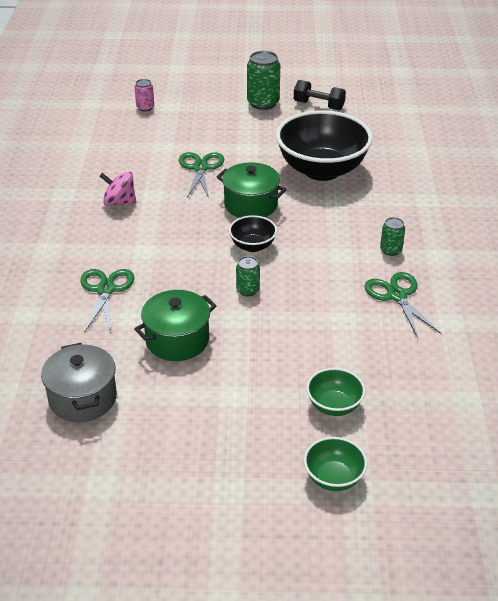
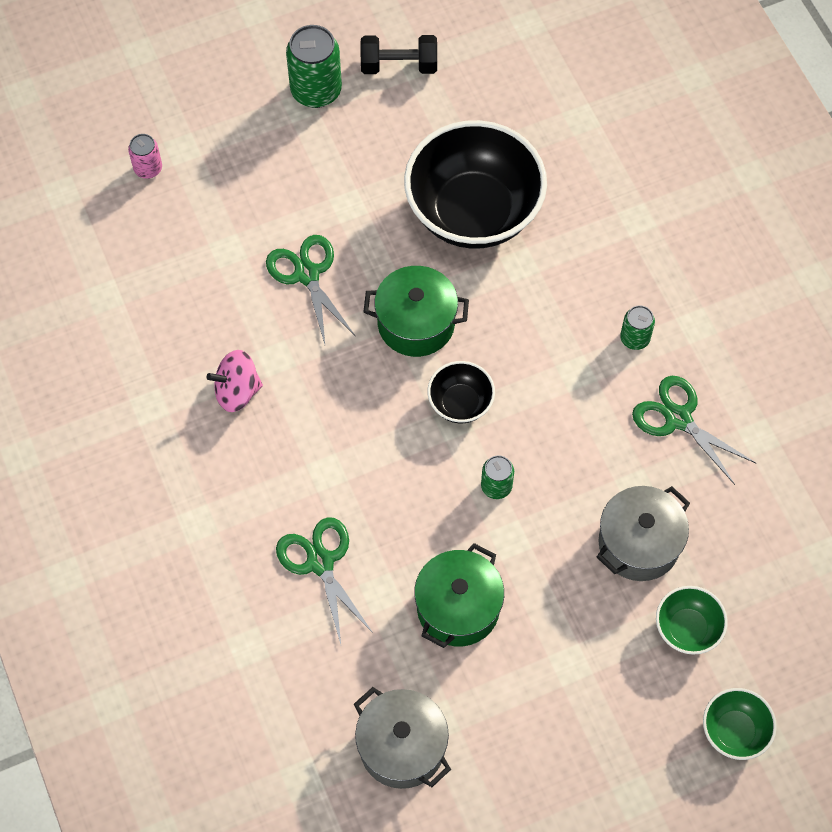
camera: 25 degrees left, 25 degrees up
none -> grey pot [597,486,690,581]

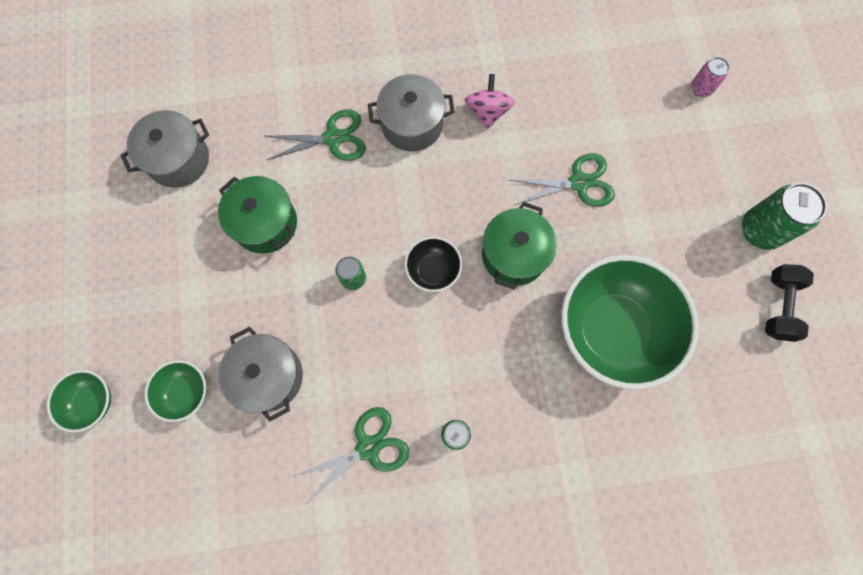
camera: 105 degrees right, 10 degrees up
black bowl [404,120,547,249] -> green bowl [561,255,699,390]
none -> grey pot [368,74,455,151]

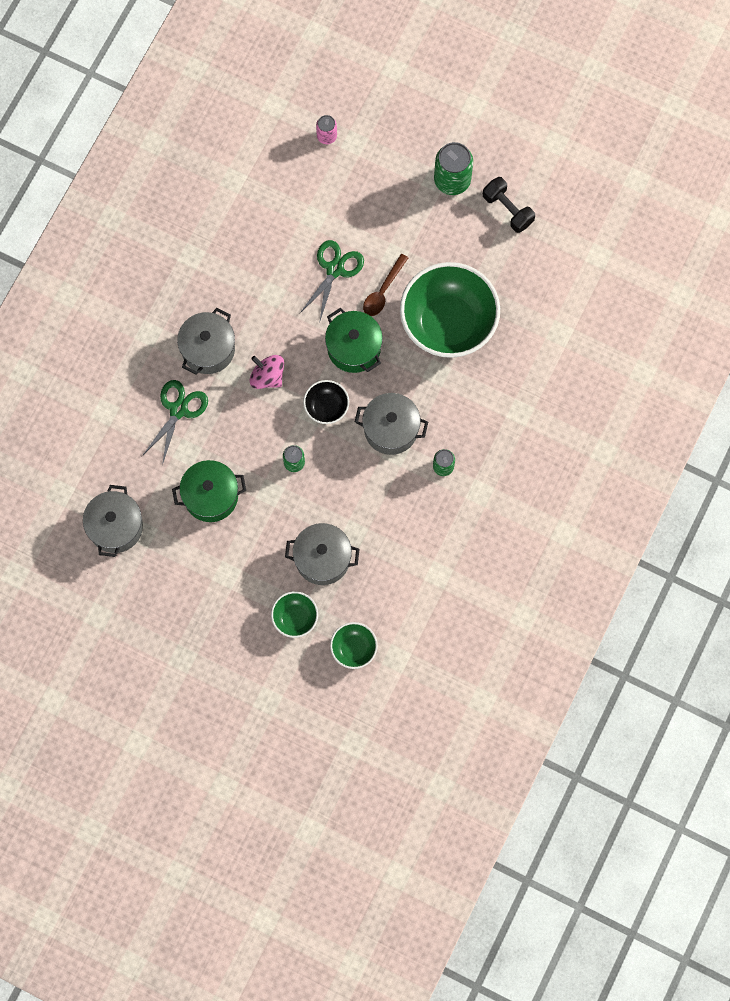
camera: 55 degrees left, 0 degrees up
green bowl [47,370,111,432] -> green bowl moved to [330,622,378,669]
green scissors [294,407,409,502] -> none
pink spinning top [465,74,515,129] -> pink spinning top moved to [250,355,284,389]
none -> grey pot [355,393,428,455]
none -> brown spoon [363,254,408,316]

